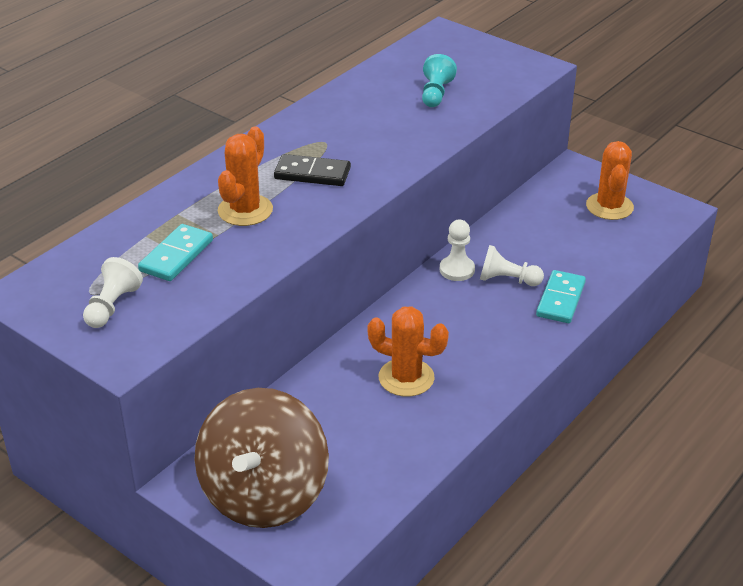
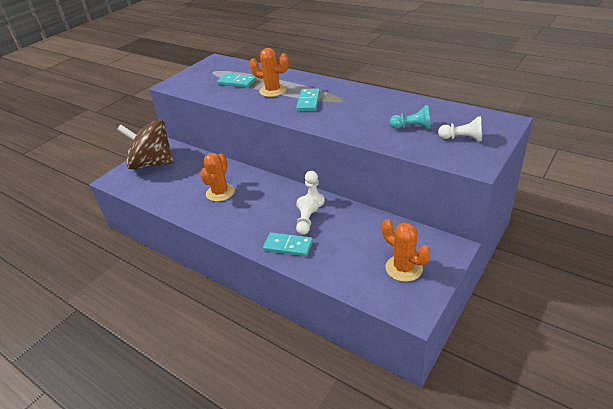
camera: 90 degrees right, 0 degrees up
white pawn [83,257,143,328] -> white pawn moved to [438,116,482,142]
black domino [274,154,351,186] -> turquoise domino [296,89,320,111]
orange cactus [586,141,634,220] -> orange cactus turned 45 degrees clockwise [382,219,430,282]

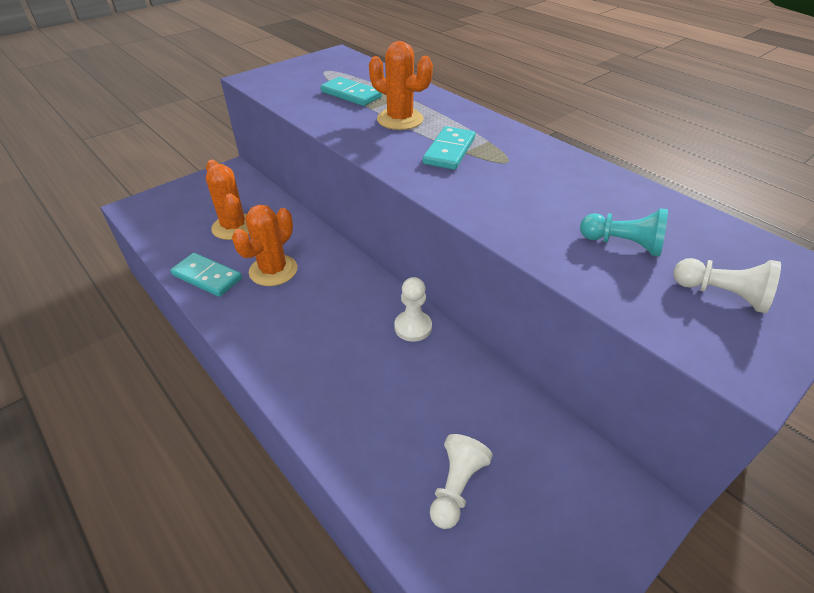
camera: 10 degrees right, 5 degrees up
brown spinning top [117,120,174,170] -> none
turquoise domino [263,232,313,256] -> turquoise domino moved to [170,253,242,297]
white pawn [296,196,319,235] -> white pawn moved to [430,434,493,529]
orange cactus [382,219,430,282] -> orange cactus moved to [206,160,249,240]

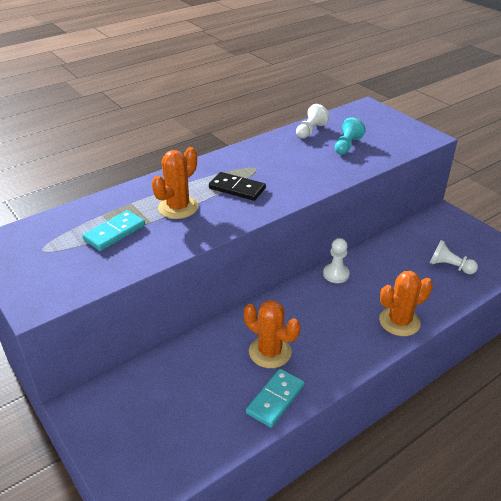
camera: 85 degrees left, 5 degrees down
orange cactus [206,160,249,240] -> orange cactus moved to [379,271,433,336]
turquoise domino [423,126,475,170] -> black domino [209,172,266,201]
white pawn [673,258,781,313] -> white pawn moved to [296,104,329,138]

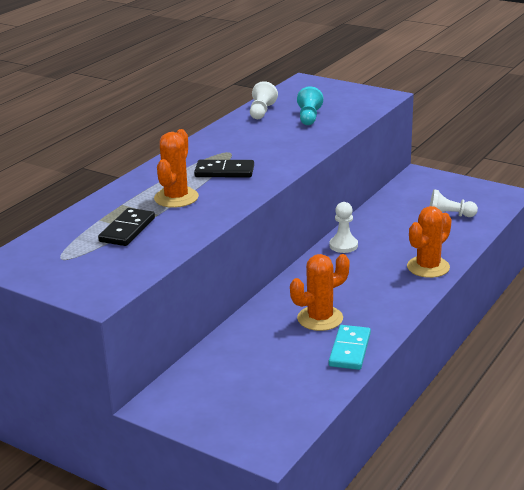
camera: 20 degrees left, 10 degrees down
turquoise domino [82,210,145,251] -> black domino [98,208,155,246]
orange cactus [244,300,300,368] -> orange cactus turned 45 degrees counterclockwise [290,254,350,331]

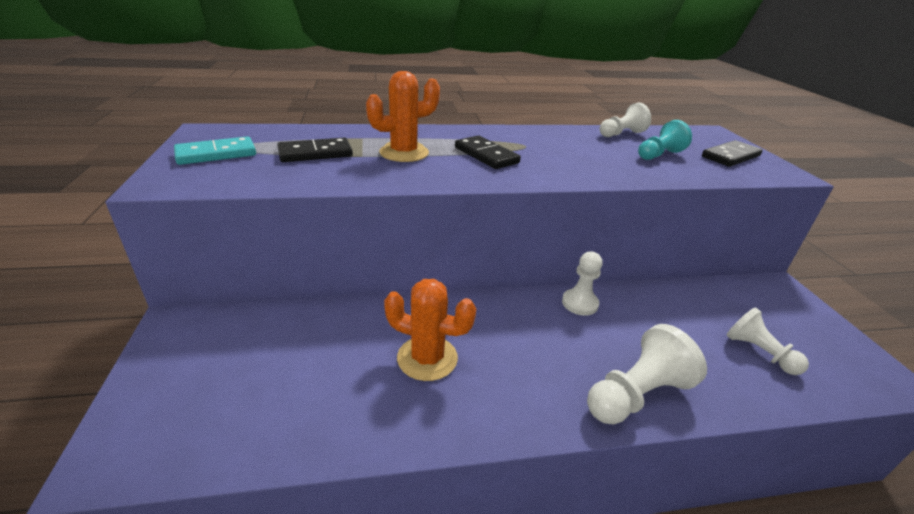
camera: 45 degrees right, 5 degrees up
turquoise domino [329,325,371,370] -> turquoise domino moved to [174,136,256,165]
orange cactus [407,206,452,278] -> white pawn [587,324,707,424]
none -> black domino [702,140,763,167]

